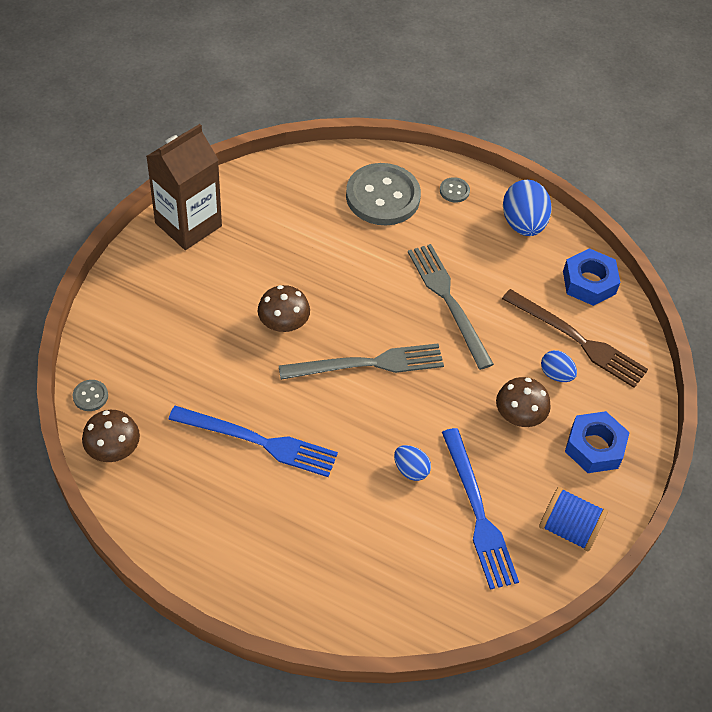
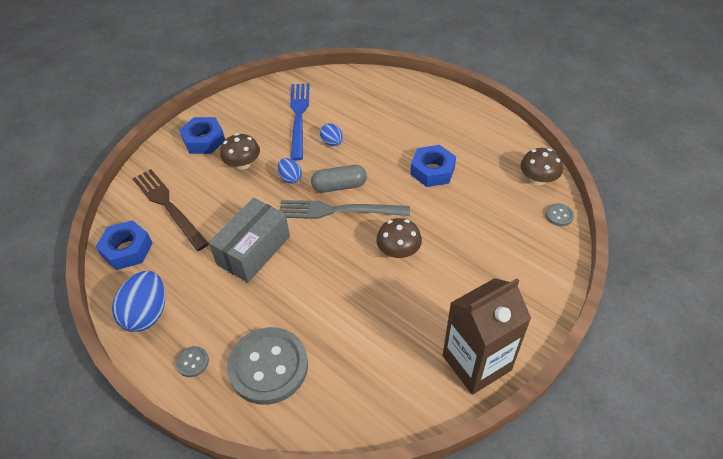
camera: 160 degrees left, 5 degrees down
blue fork [168,406,338,477] -> blue nut [410,145,456,187]
grey fork [408,244,494,370] -> grey box [209,198,290,282]
blue spool [539,487,608,552] -> none
blue egg [541,350,577,382] -> blue egg moved to [278,158,302,184]
none -> grey capsule [311,165,367,193]

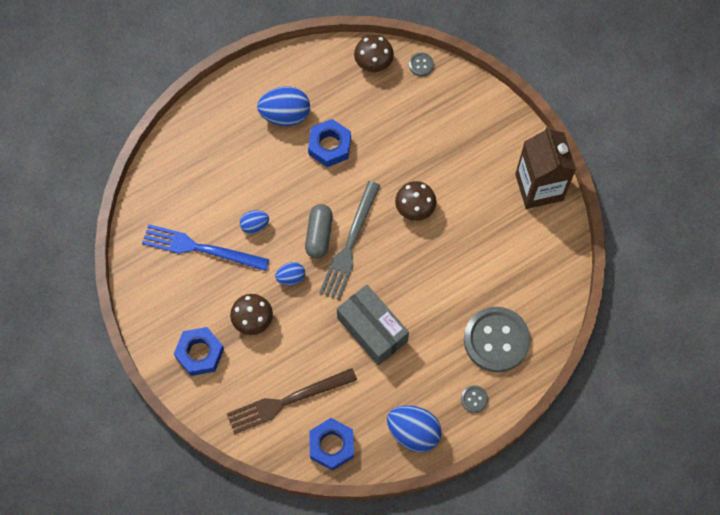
camera: 75 degrees left, 20 degrees up
none -> blue egg [257,86,310,126]

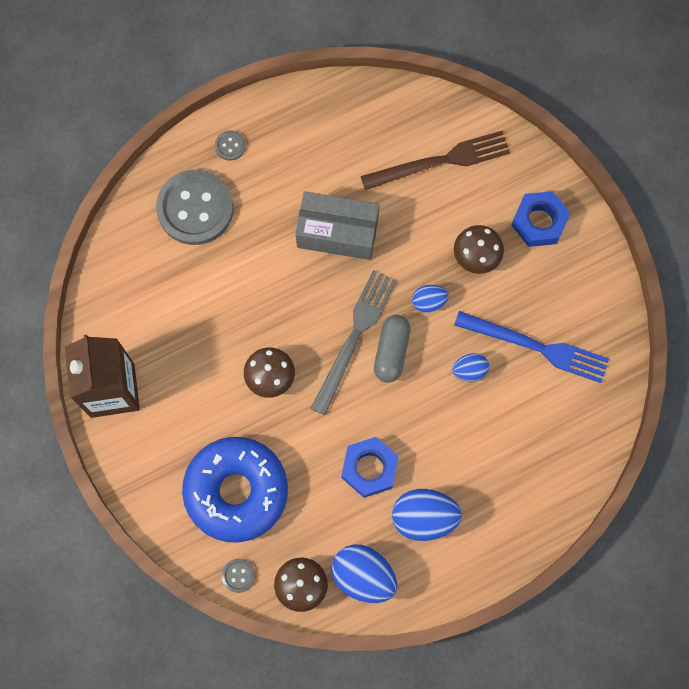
camera: 175 degrees left, 5 degrees up
blue nut [309,418,354,471] -> none
grey box [337,285,409,365] -> grey box turned 45 degrees counterclockwise [295,191,379,260]
blue egg [387,405,442,452] -> blue egg moved to [331,544,397,603]
none -> blue donut [182,437,288,543]

